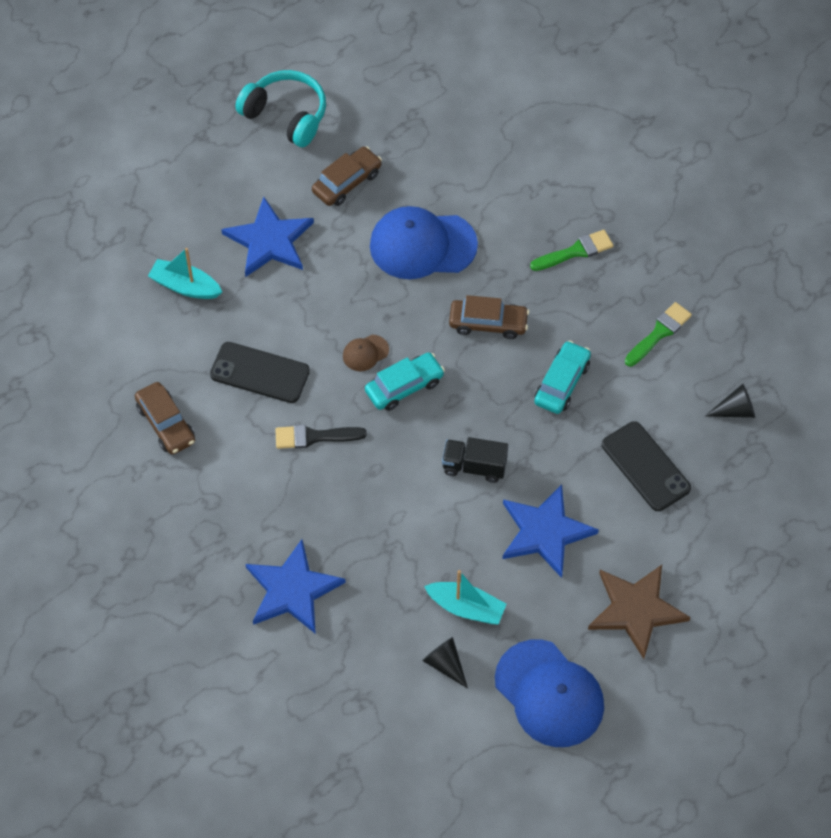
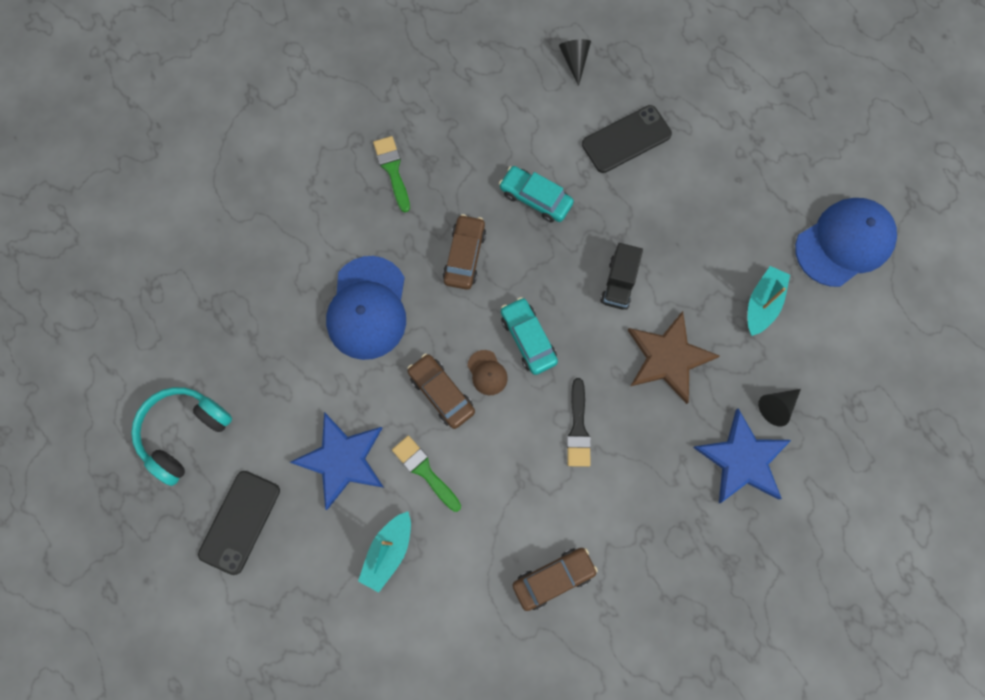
camera: 85 degrees left, 15 degrees up
black phone [210,342,310,403] -> black phone moved to [198,471,280,575]
brown car [312,146,382,206] -> brown car moved to [407,354,475,429]
black cone [422,637,468,689] -> black cone moved to [758,389,801,427]
blue star [502,484,599,578] -> none
brown star [588,565,691,659] -> brown star moved to [628,311,719,404]
green brush [625,302,692,367] -> green brush moved to [392,435,461,512]

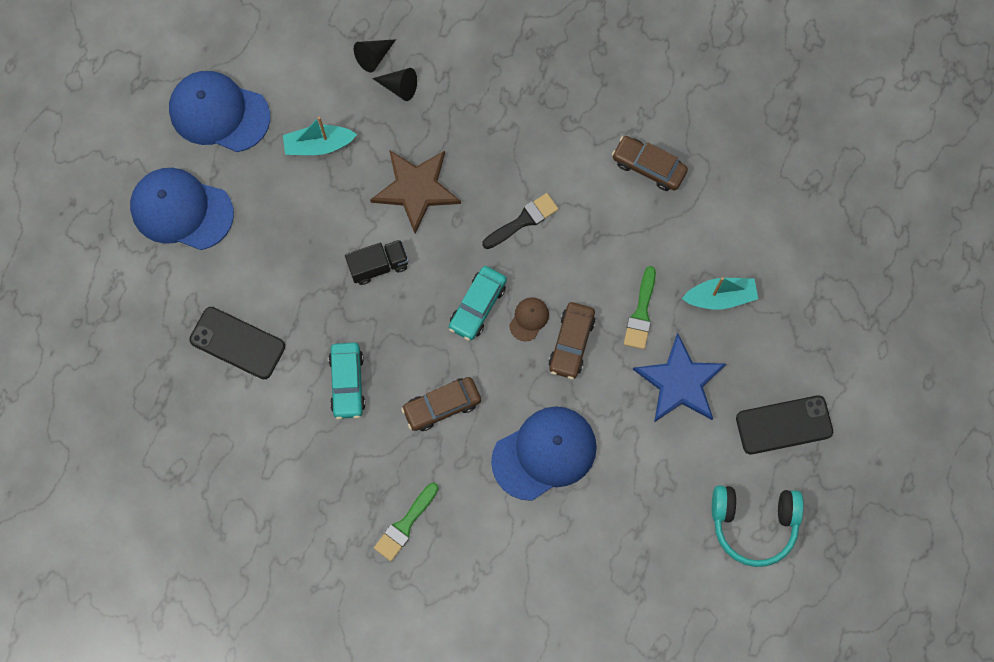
camera: 125 degrees left, 0 degrees up
black cone [559,39,591,86] -> black cone moved to [354,39,396,72]
blue star [693,408,791,503] -> none
none -> blue cap [130,168,234,250]

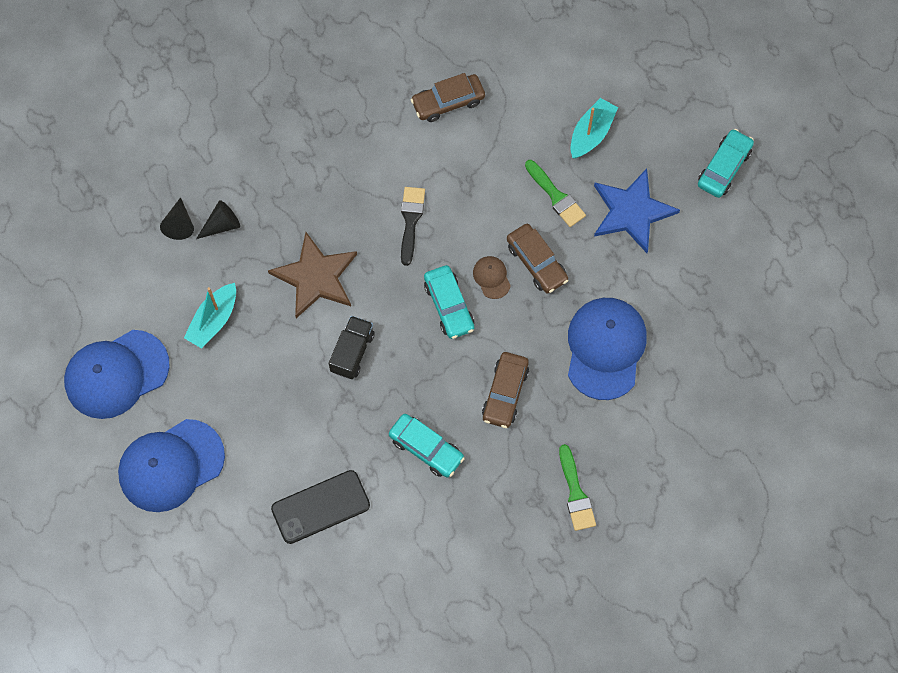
camera: 50 degrees left, 5 degrees down
turquoise headphones [712,485,804,567] -> none
black phone [736,395,833,455] -> turquoise car [698,129,754,198]

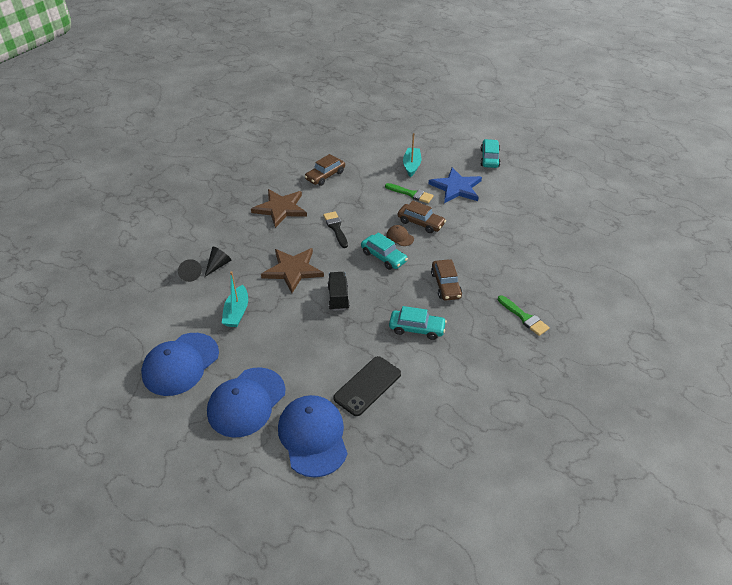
camera: 25 degrees left, 25 degrees down
blue cap [568,298,647,400] -> blue cap moved to [278,395,348,478]
none -> brown star [251,189,307,228]

